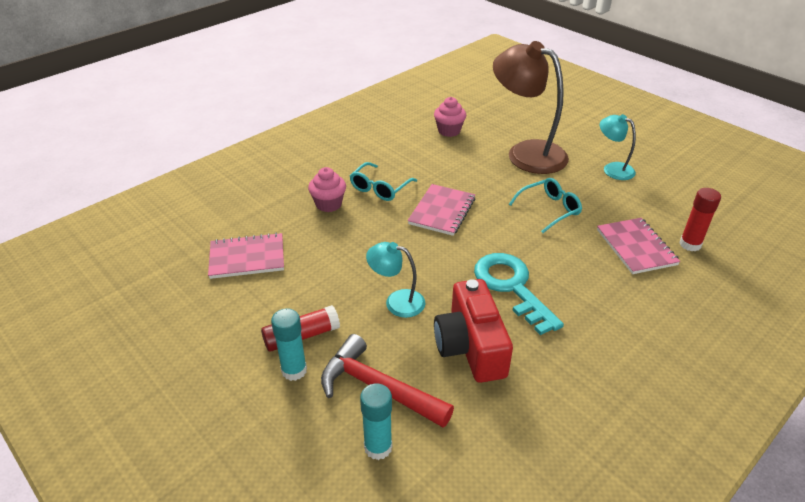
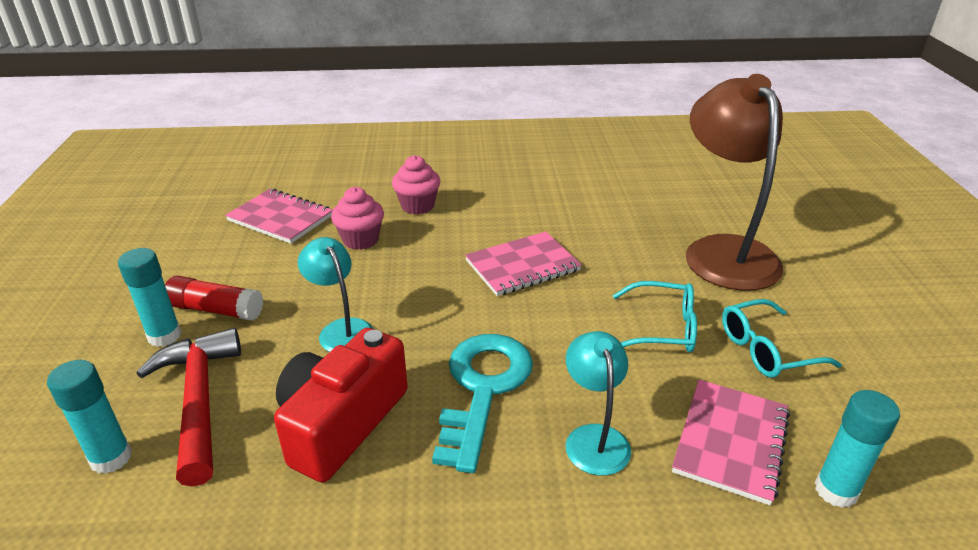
camera: 40 degrees right, 5 degrees down
turquoise glasses [350,162,417,201] -> turquoise glasses moved to [722,299,842,378]
pink cupcake [434,97,466,137] -> pink cupcake moved to [331,187,384,250]
turquoise lamp [600,114,636,180] -> turquoise lamp moved to [565,331,631,476]
red glue stick [679,188,721,251] -> turquoise glue stick [815,390,900,508]

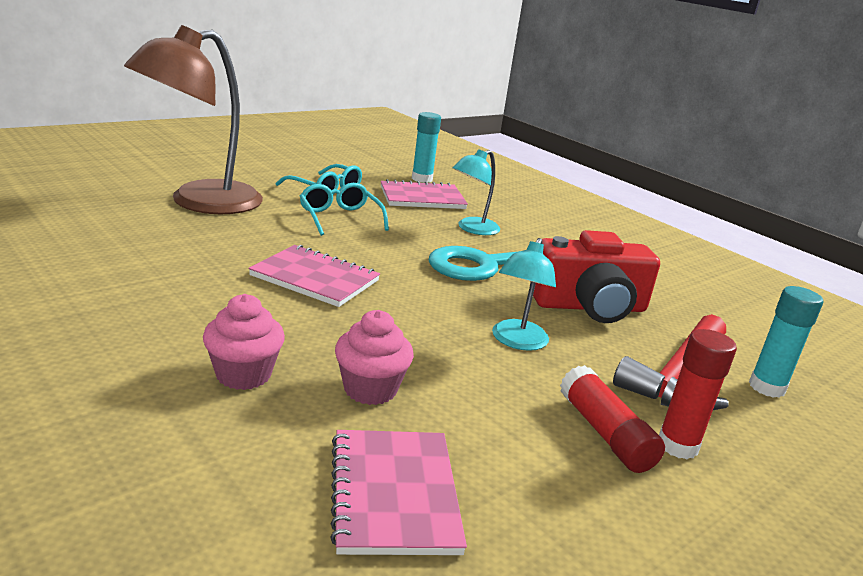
camera: 130 degrees left, 10 degrees down
turquoise glue stick [118,248,181,347] -> red glue stick [659,329,737,459]

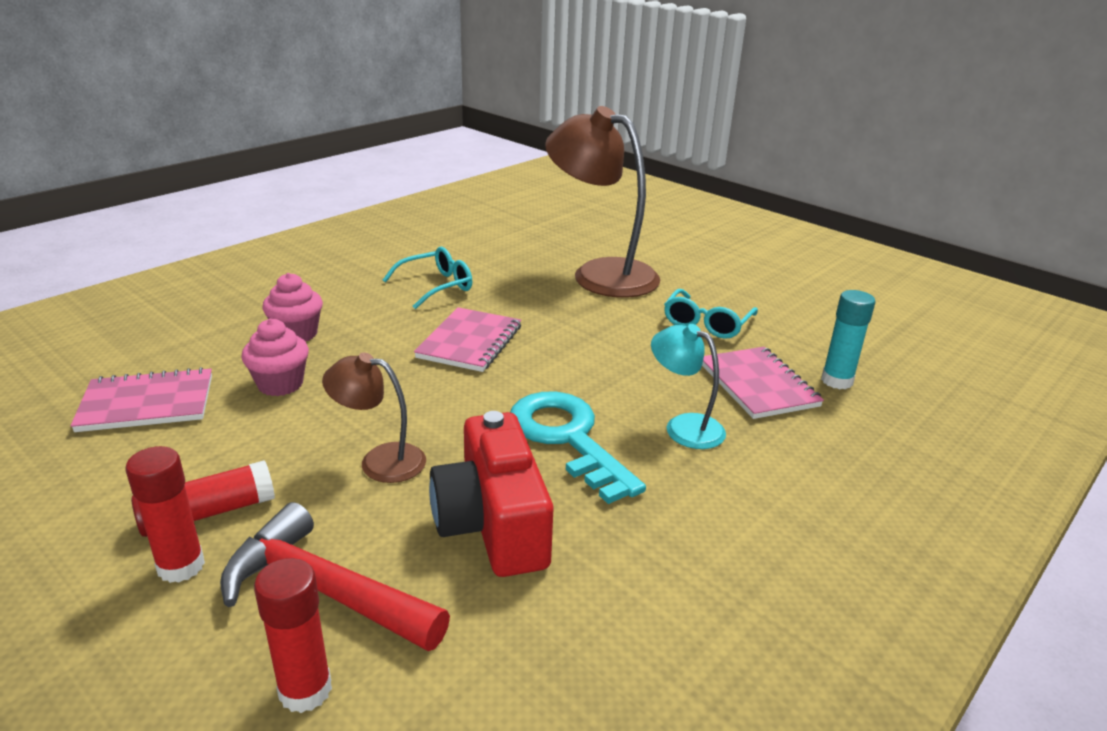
camera: 85 degrees right, 5 degrees up
turquoise glasses [300,183,389,236] -> turquoise glasses moved to [383,247,472,309]
turquoise lamp [492,238,556,351] -> brown lamp [322,352,426,483]
turquoise glue stick [749,286,823,398] -> red glue stick [254,558,332,713]

